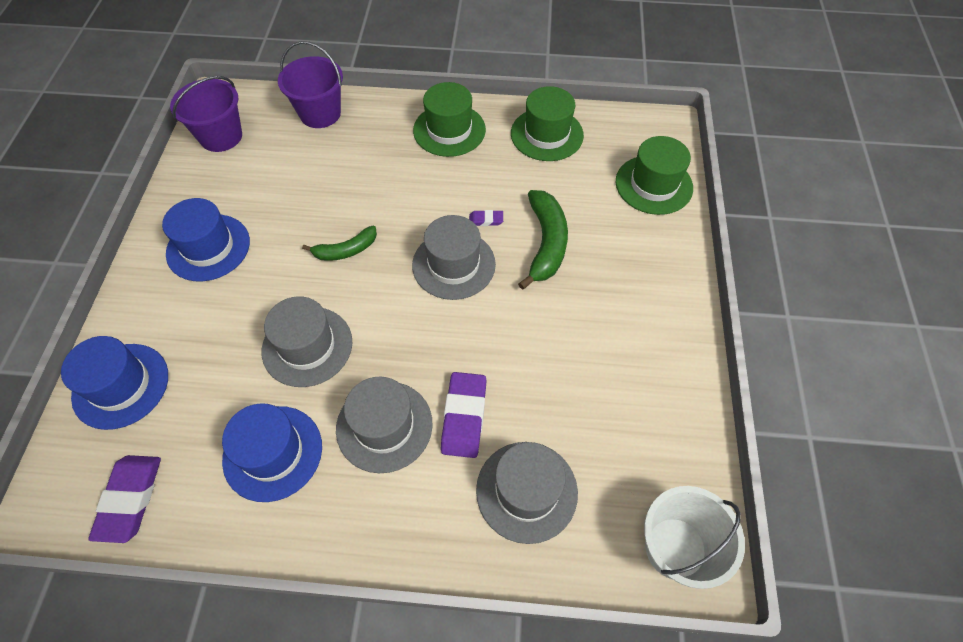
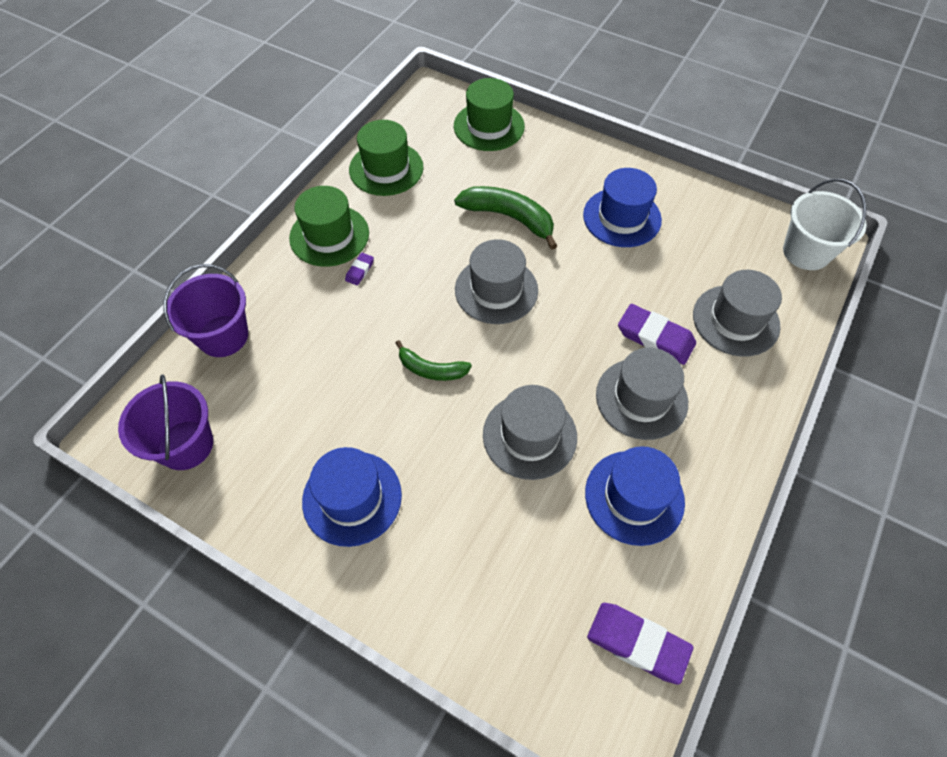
camera: 65 degrees left, 0 degrees up
blue hat [61,336,168,430] -> blue hat moved to [583,168,662,247]
green banana [302,226,377,261] -> green banana turned 105 degrees clockwise [395,340,472,381]
purple eraser [469,210,503,226] -> purple eraser moved to [345,253,374,285]

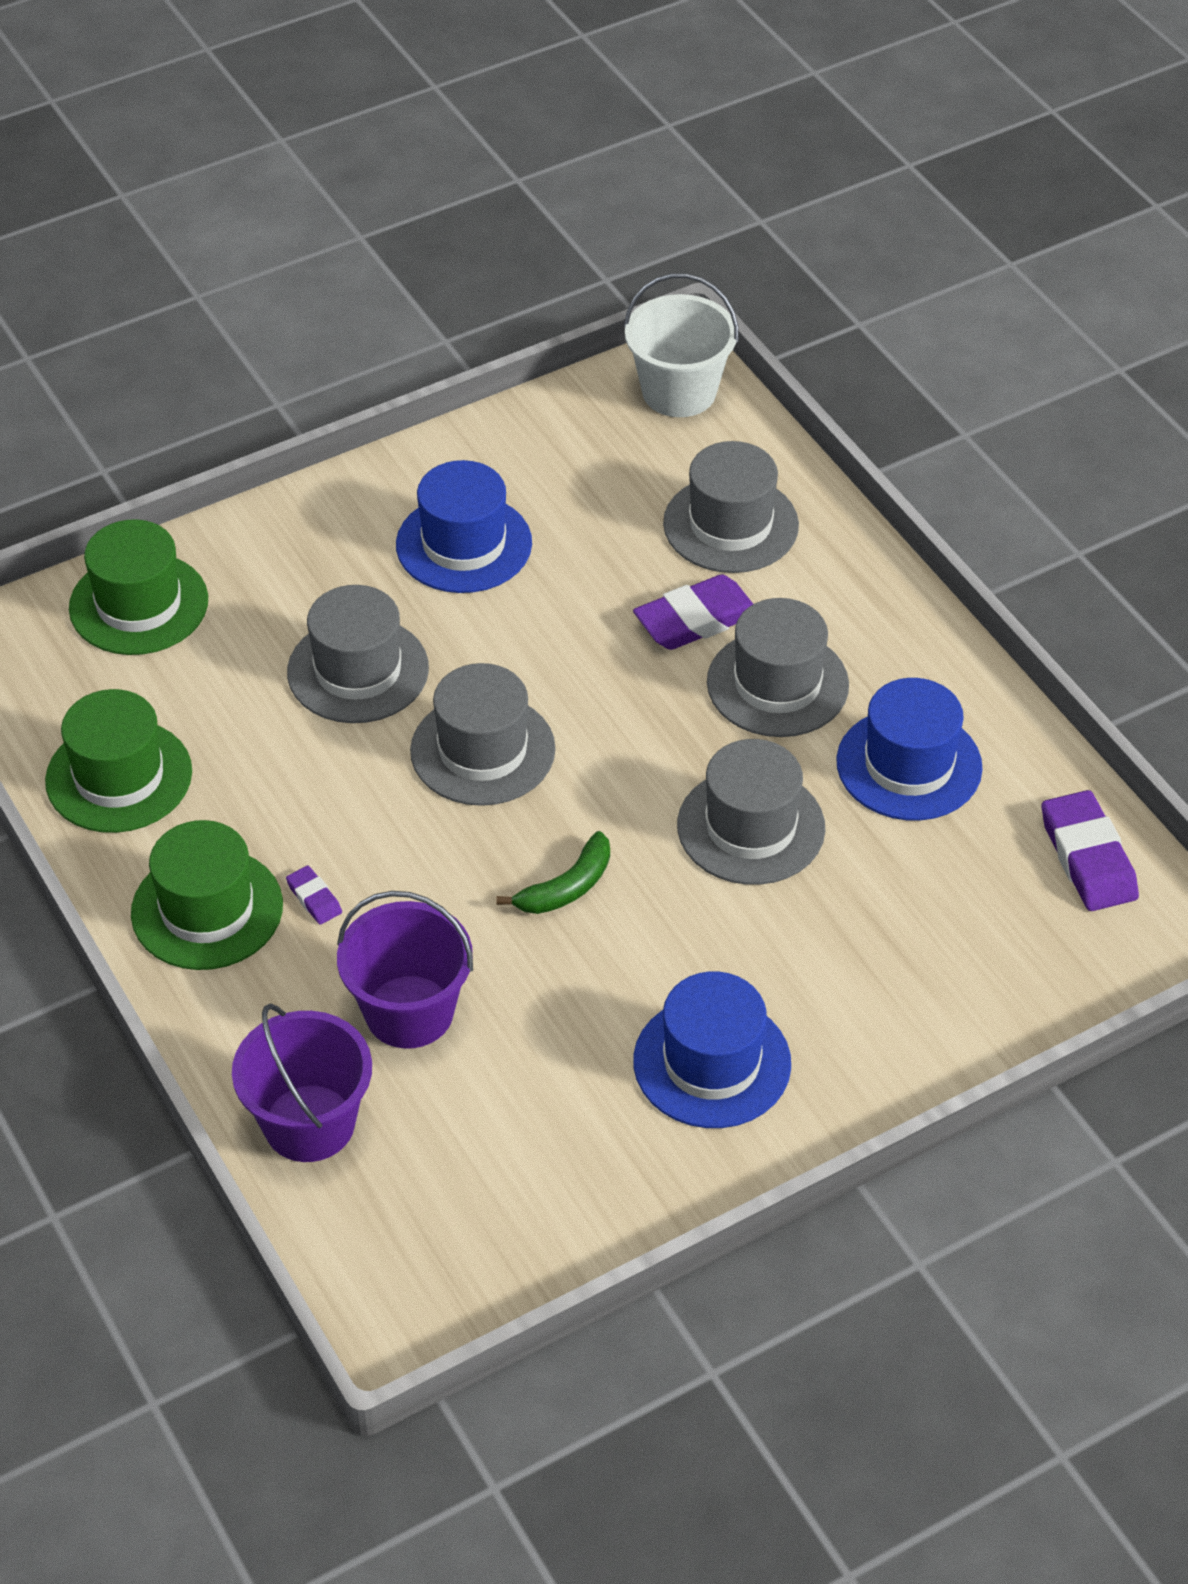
camera: 60 degrees left, 10 degrees down
purple bucket [118,375,213,470] -> purple bucket moved to [337,891,473,1049]
green banana [454,186,557,250] -> grey hat [287,585,429,723]
purple eraser [587,603,693,684] -> purple eraser turned 75 degrees counterclockwise [1042,790,1139,911]

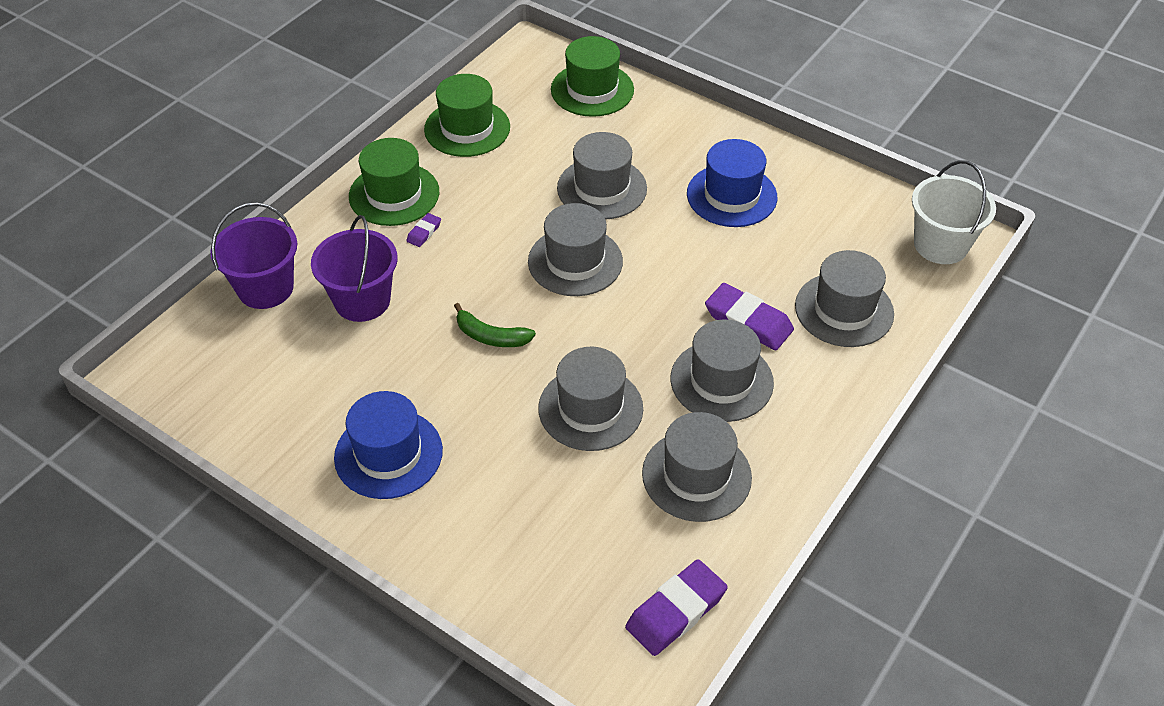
camera: 65 degrees right, 0 degrees up
blue hat [836,678,983,821] -> grey hat [642,412,752,522]

